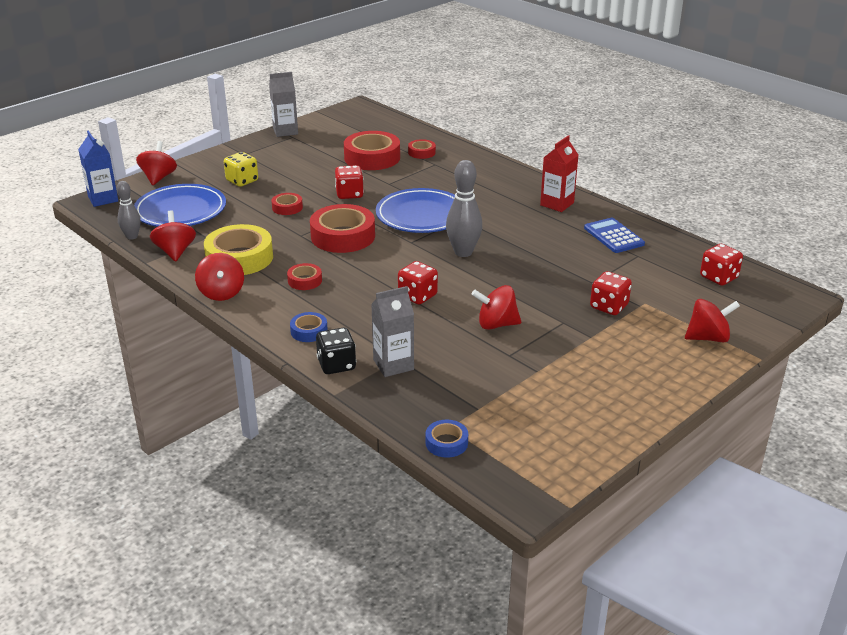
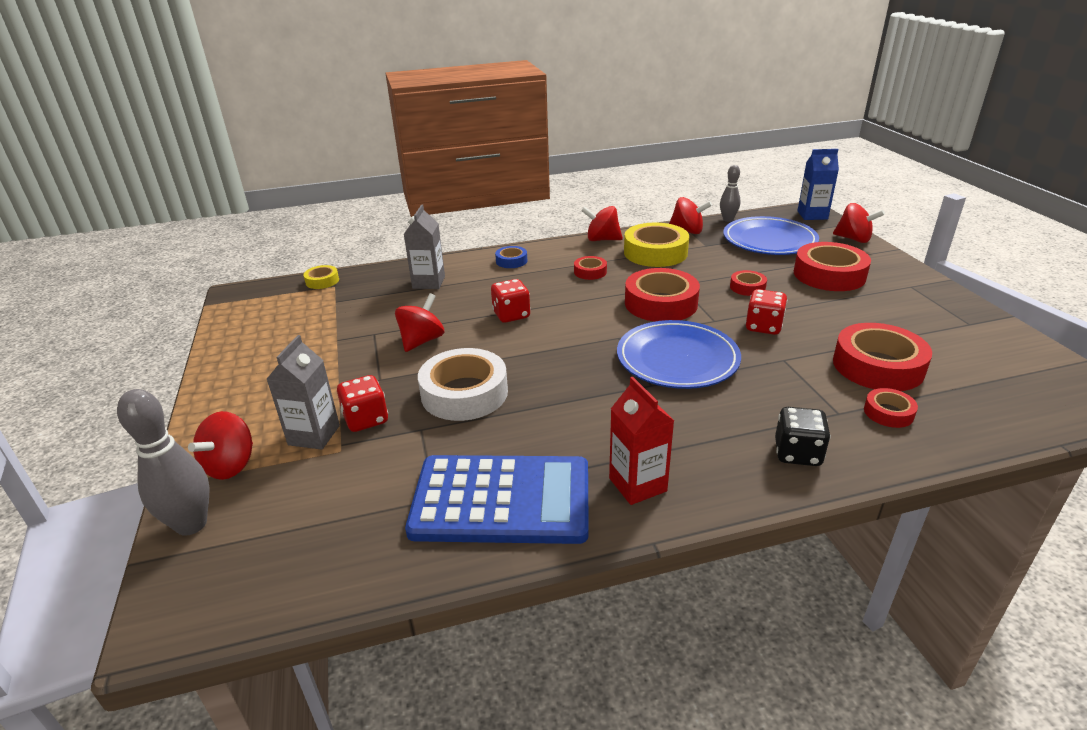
camera: 120 degrees right, 0 degrees up
yellow dice [224,152,258,187] -> red tape [794,242,871,291]
grey carton [269,72,298,137] -> grey carton moved to [267,335,340,450]
black dice [316,328,356,374] -> black dice moved to [775,407,831,466]
blue tape [426,420,468,458] -> yellow tape [303,265,339,289]
grey bowling pin [446,160,482,257] -> grey bowling pin moved to [117,389,210,536]
blue calculator [584,217,645,253] -> blue calculator [405,455,589,544], size x1.84
red dice [700,244,743,286] -> none
none -> white tape [418,348,508,421]

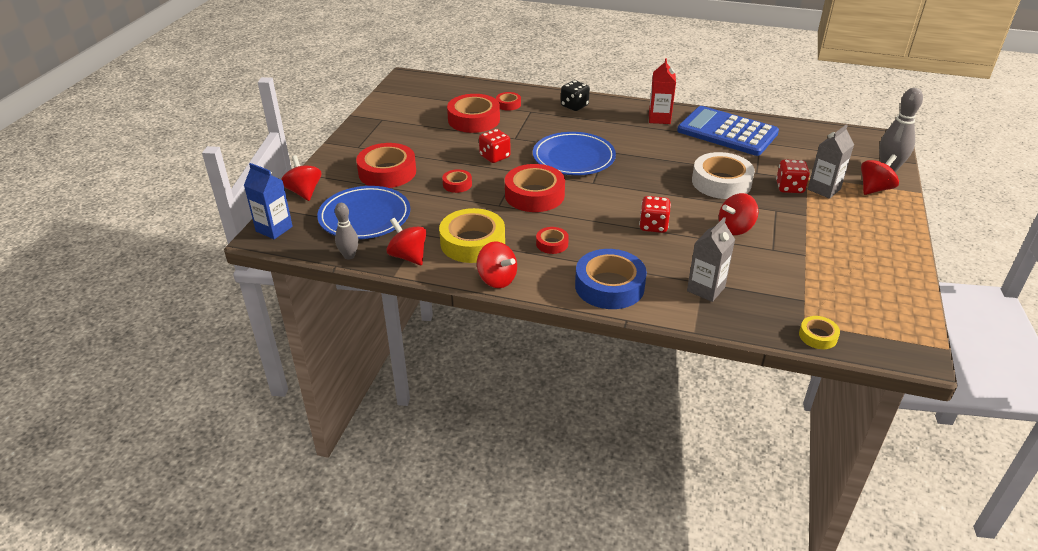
camera: 150 degrees left, 5 degrees up
blue tape [495,246,527,268] -> blue tape [575,249,647,309], size x2.02

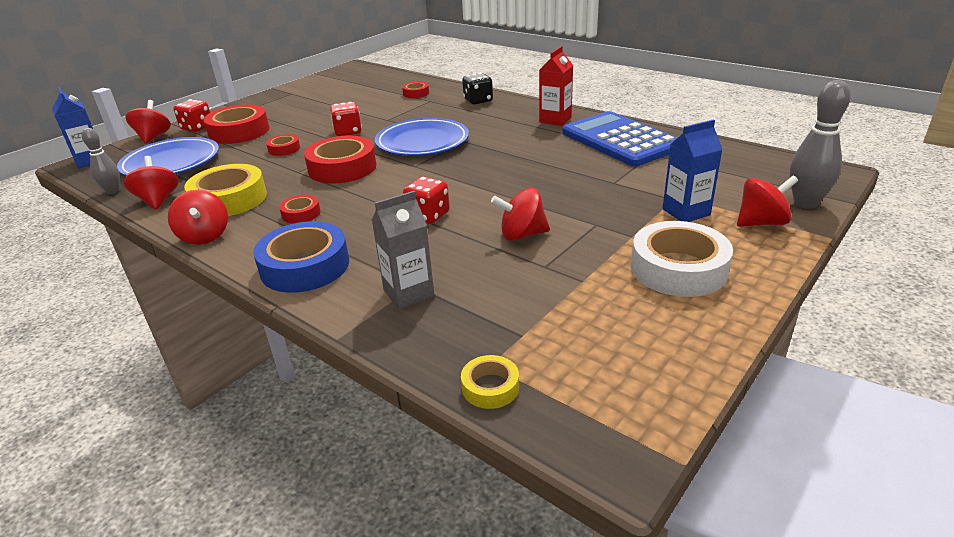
camera: 25 degrees right, 5 degrees down
red tape [447,94,500,133] -> none
white tape [692,152,755,199] -> white tape moved to [631,221,733,297]
red dice [776,159,810,193] -> red dice moved to [173,99,210,132]
grey carton [808,124,854,199] -> blue carton [662,119,723,222]

